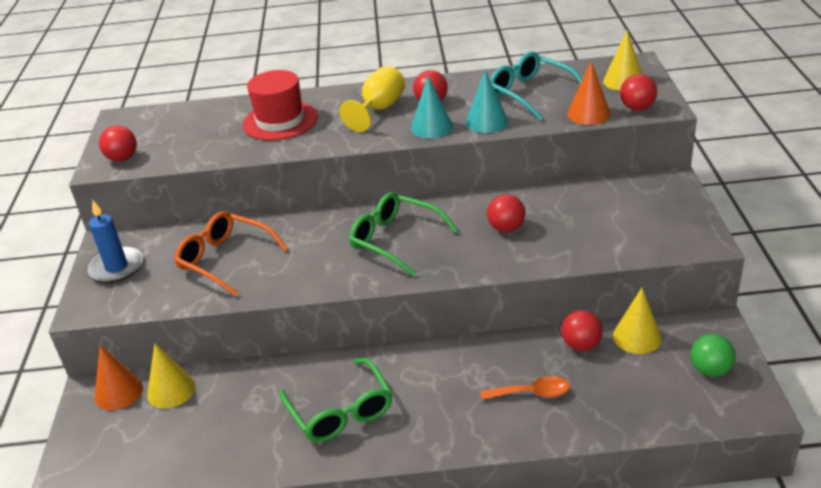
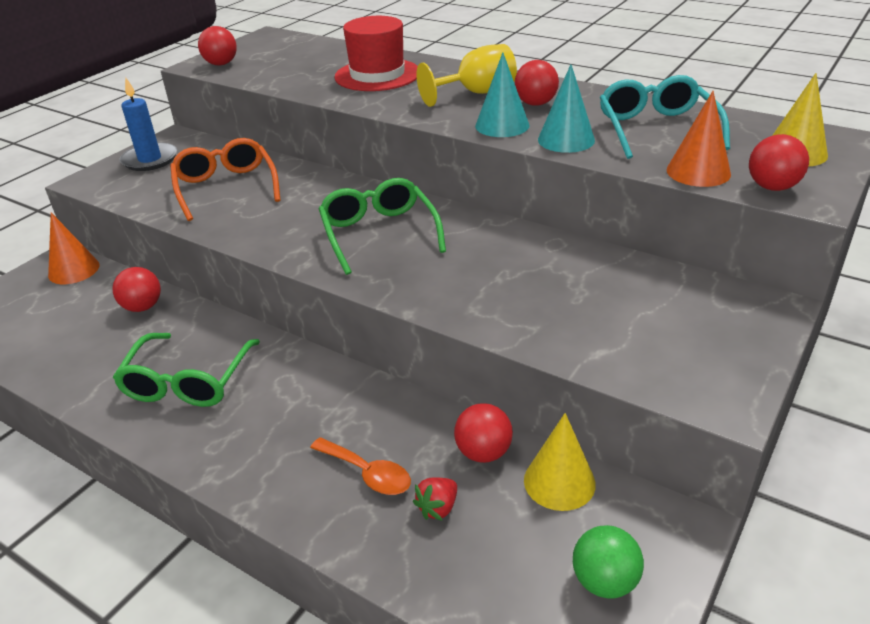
camera: 35 degrees right, 0 degrees up
yellow cone [147,343,195,409] -> none
red ball [487,194,525,233] -> red ball moved to [112,267,161,312]
none -> red strawberry [413,477,457,521]

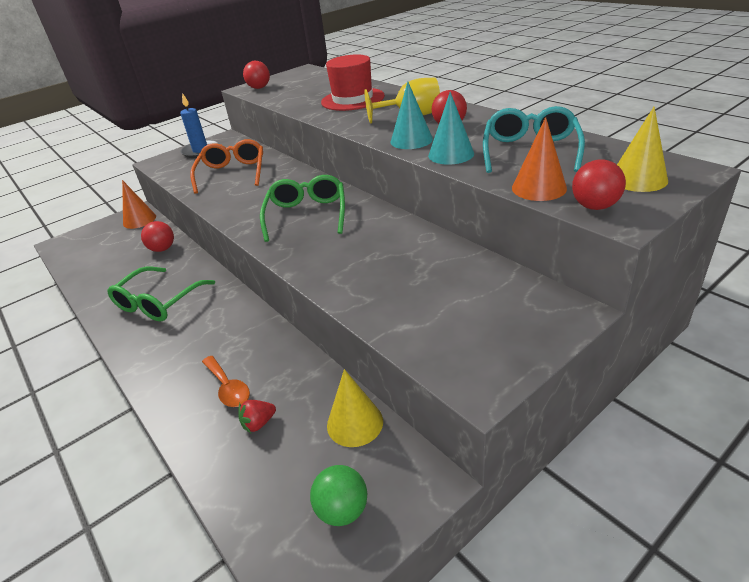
camera: 20 degrees right, 0 degrees up
red ball [454,403,513,463] -> none

